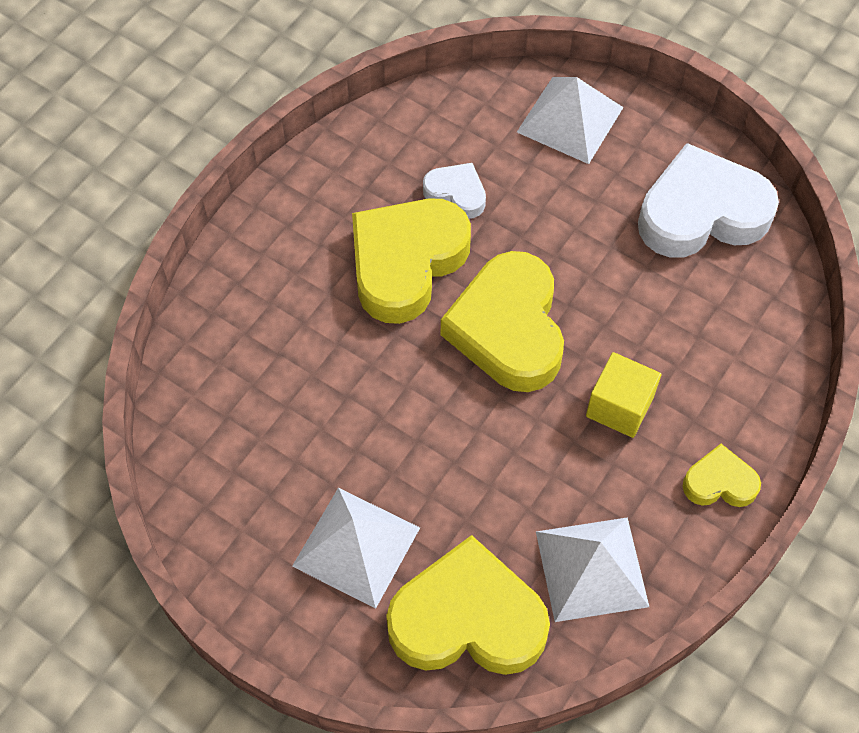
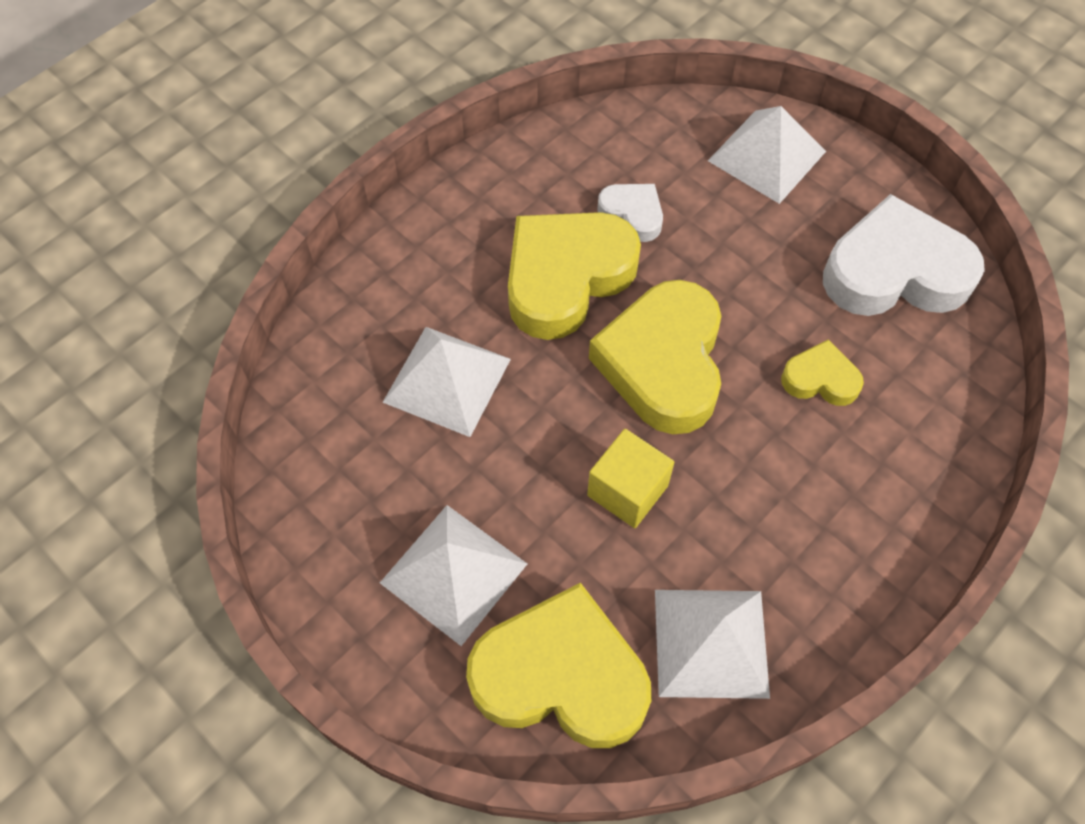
camera: 10 degrees right, 0 degrees up
yellow cube [586,352,661,438] -> yellow cube moved to [587,429,675,528]
yellow heart [683,444,761,507] -> yellow heart moved to [781,340,864,406]
none -> white pyramid [383,327,511,437]

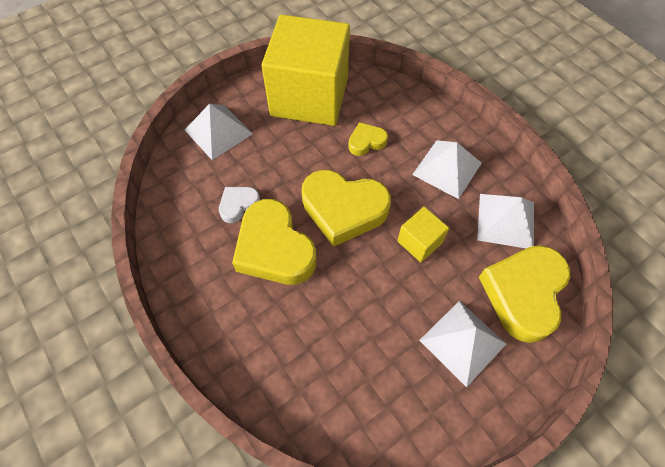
camera: 80 degrees left, 0 degrees up
white pyramid [383,327,511,437] -> white pyramid moved to [412,140,482,199]
yellow heart [781,340,864,406] -> yellow heart turned 45 degrees clockwise [348,122,388,156]
white heart [823,194,985,316] -> yellow cube [261,14,350,126]

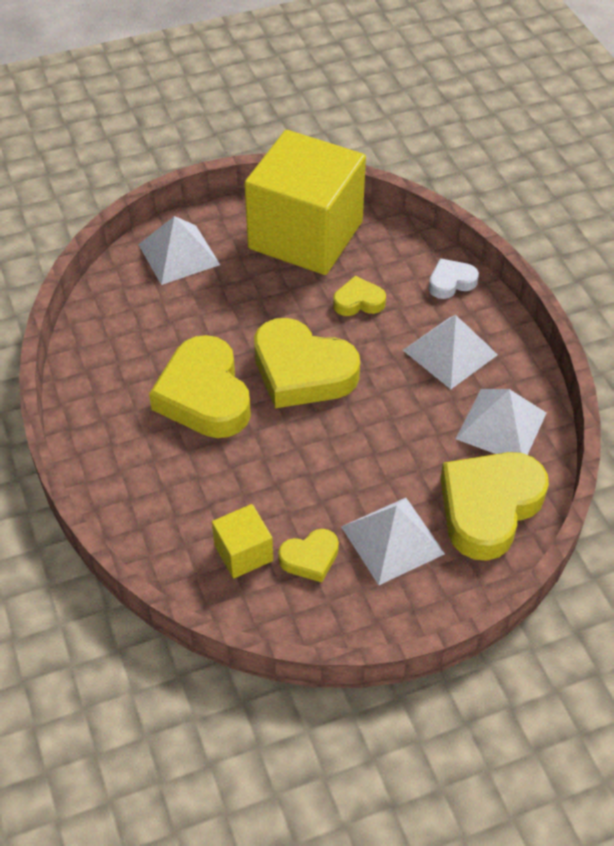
camera: 15 degrees right, 10 degrees down
white heart [219,187,260,223] -> white heart moved to [429,258,479,299]
yellow cube [397,207,449,262] -> yellow cube moved to [212,504,273,578]
none -> yellow heart [278,529,339,582]

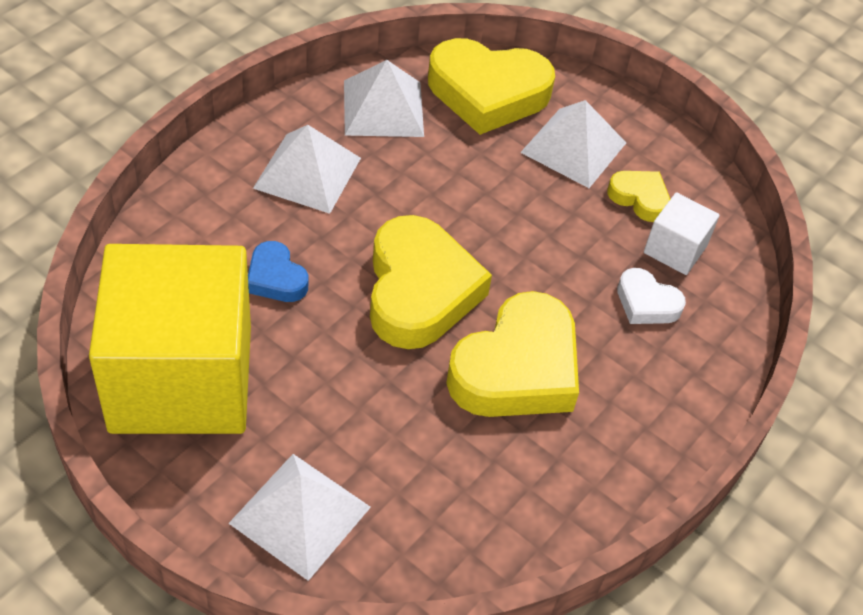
camera: 125 degrees left, 0 degrees up
yellow cube [212,504,273,578] -> white cube [644,192,720,275]
yellow heart [333,276,386,316] -> blue heart [248,241,308,302]
white heart [429,258,479,299] -> white heart moved to [617,268,686,324]

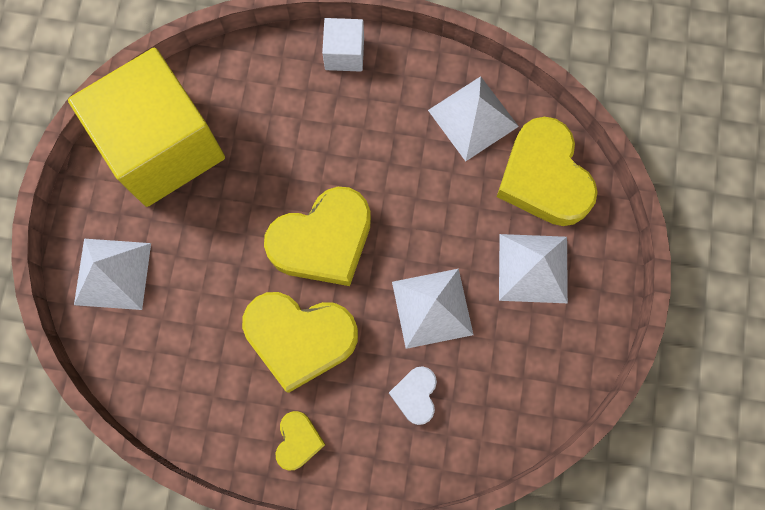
camera: 65 degrees right, 25 degrees up
blue heart [248,241,308,302] -> none
white pyramid [253,125,361,214] -> white pyramid moved to [392,269,474,349]
yellow heart [607,171,670,222] -> yellow heart moved to [275,411,326,471]
white cube [644,192,720,275] -> white cube moved to [322,18,364,72]

